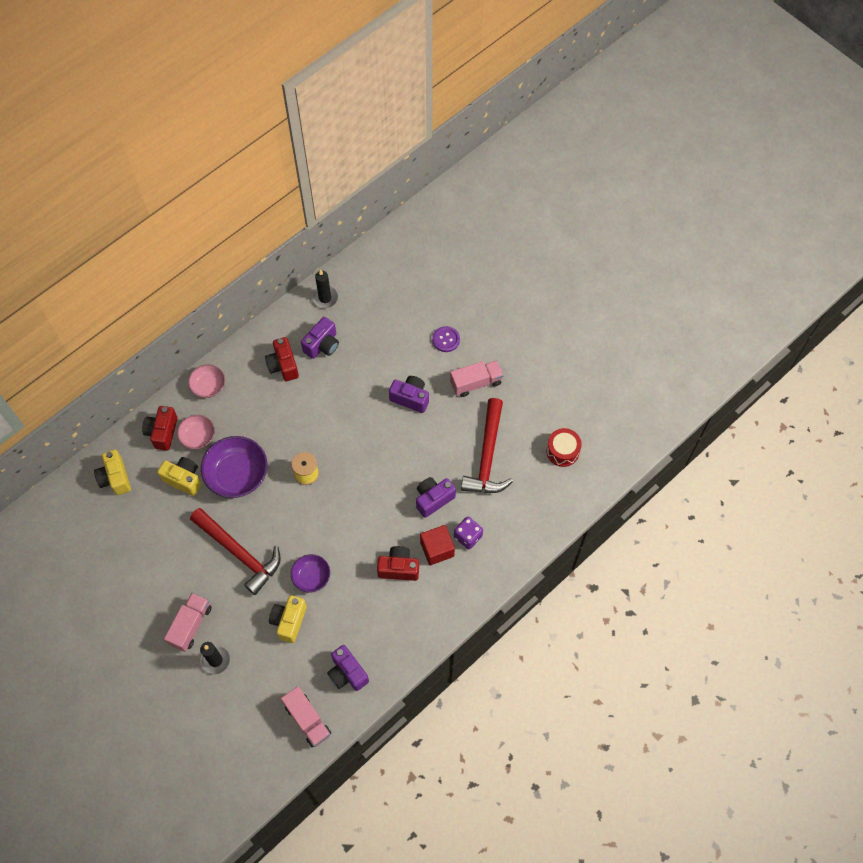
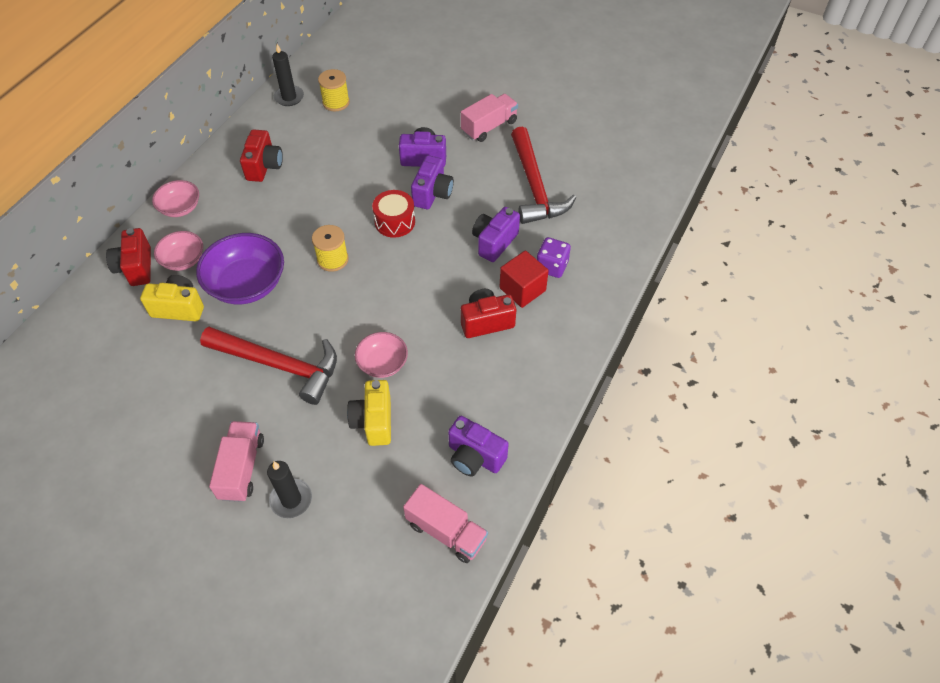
camera: 20 degrees left, 10 degrees down
yellow camera [94,450,131,495] -> none
red camera [265,337,299,381] -> red camera turned 135 degrees counterclockwise [240,129,283,182]
purple bowl [291,554,330,593] -> pink bowl [355,332,408,378]
purple camera [301,317,339,359] -> purple camera moved to [411,155,454,209]
purple button [432,326,460,352] -> none
red drum [546,428,582,467] -> red drum moved to [372,190,415,238]
none -> yellow spool [318,69,350,111]

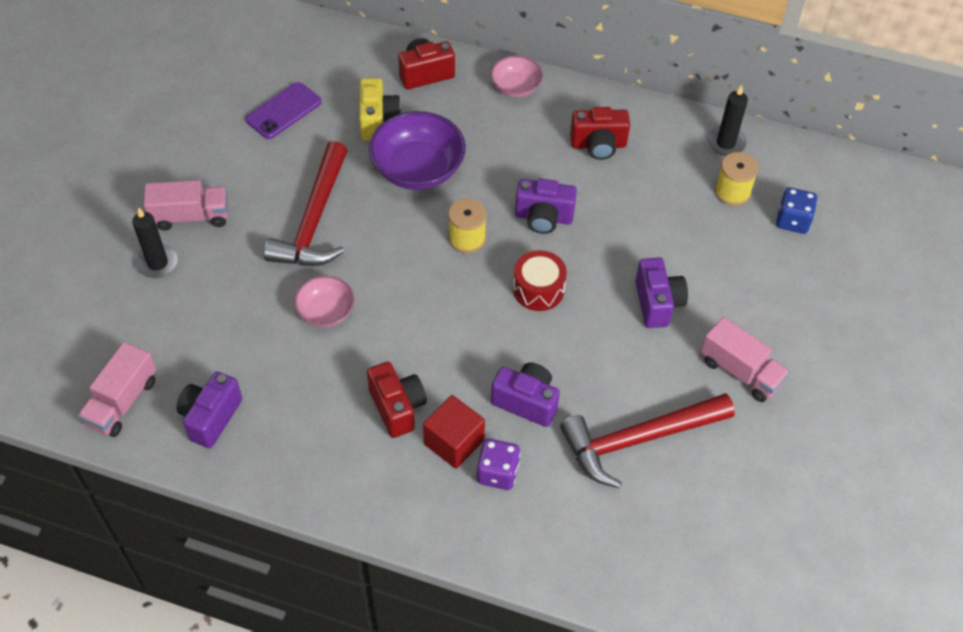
camera: 80 degrees right, 0 degrees up
pink bowl [154,231,203,271] -> none
yellow camera [347,380,391,446] -> none
purple camera [411,155,454,209] -> purple camera moved to [515,179,577,234]
none -> purple phone [245,82,322,139]
none -> blue dice [776,187,817,234]

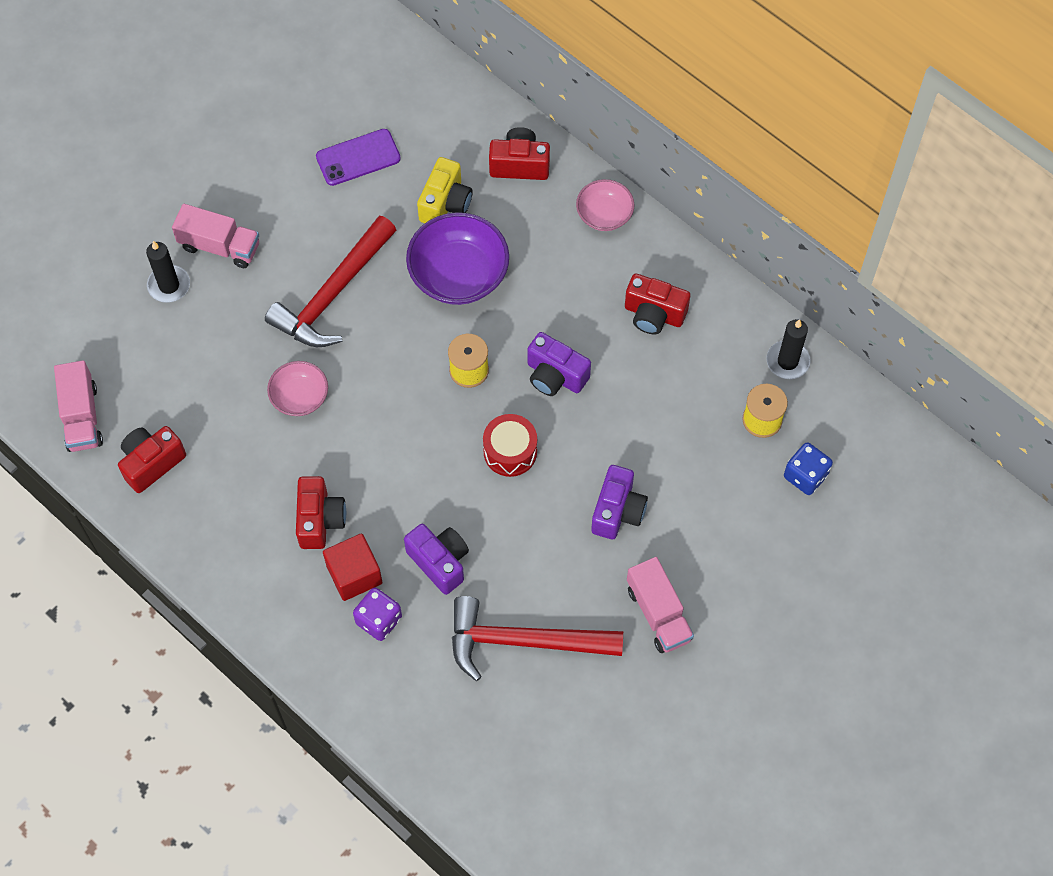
camera: 25 degrees right, 10 degrees up
pink truck [78,342,157,437] -> pink truck turned 60 degrees counterclockwise [54,360,103,452]
purple camera [176,372,242,448] -> red camera [118,426,186,493]

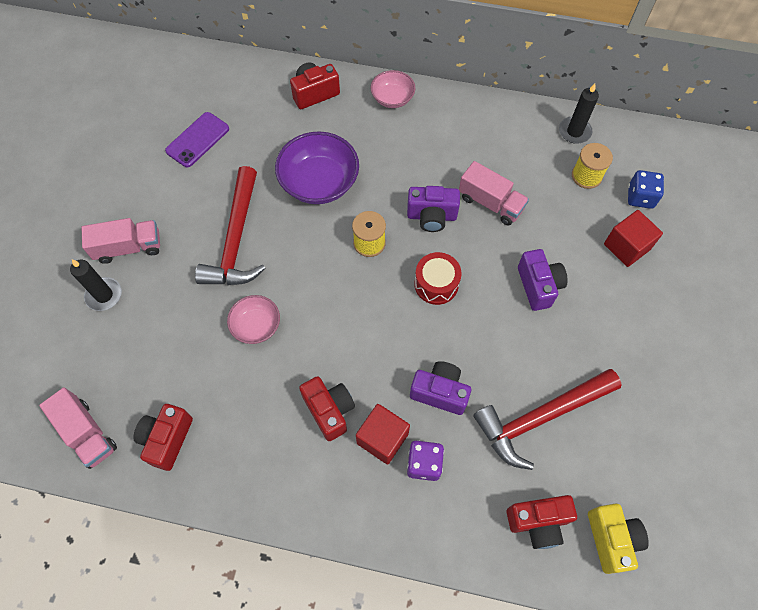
camera: 30 degrees left, 0 degrees up
yellow camera [417,157,473,223] -> yellow camera moved to [588,504,649,574]
red camera [625,274,691,334] -> red camera moved to [507,495,577,549]
pink truck [627,557,694,653] -> pink truck moved to [459,161,529,226]
none -> red cube [604,210,663,267]

